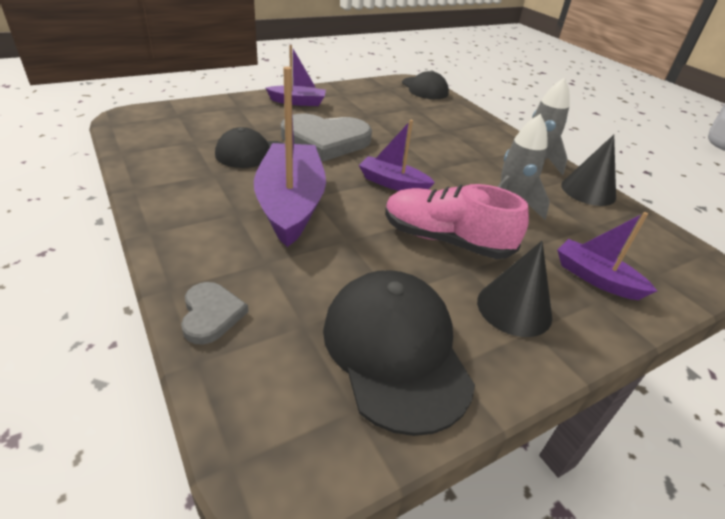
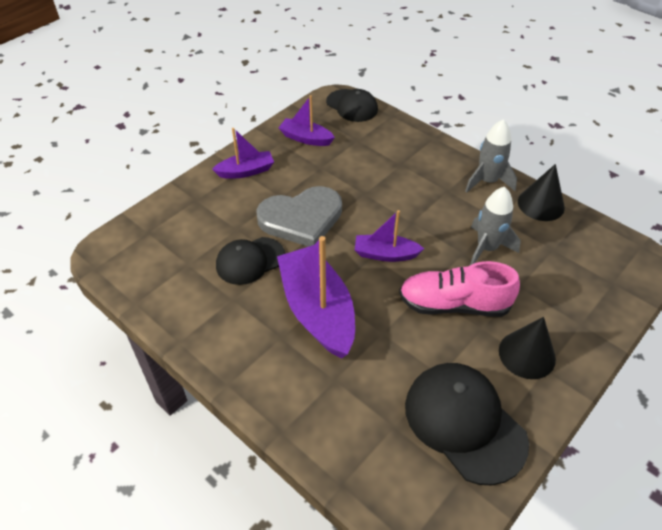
camera: 15 degrees left, 10 degrees up
grey heart [181,282,249,345] -> none
purple boat [557,212,657,300] -> purple boat moved to [279,95,335,146]

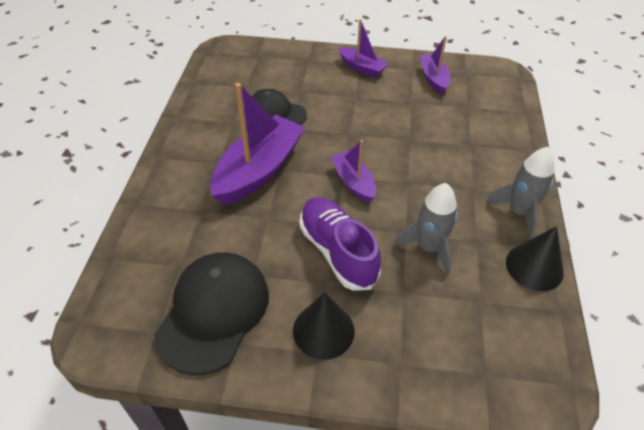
camera: 55 degrees right, 0 degrees up
grey heart [256,186,342,247] -> none
black cap [326,89,378,122] -> none
pink shoe [399,261,520,317] -> purple shoe [299,197,381,291]

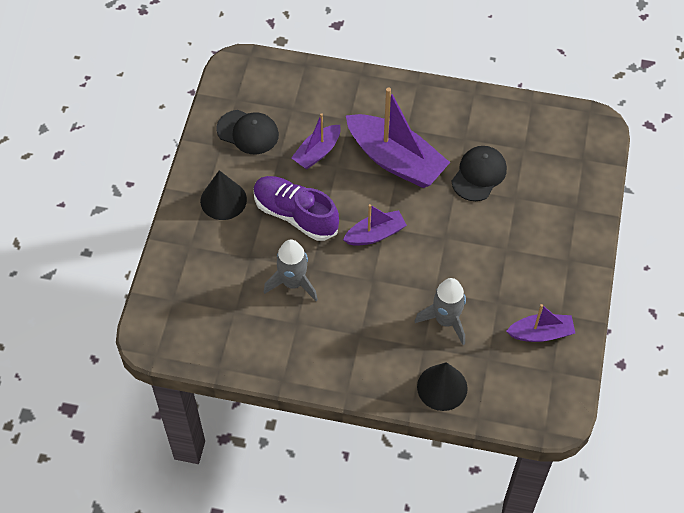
camera: 95 degrees right, 10 degrees up
black cap [154,252,269,375] -> black cap [216,110,279,154], size x0.65
purple shoe [299,197,381,291] -> purple shoe turned 120 degrees counterclockwise [254,176,339,241]
purple boat [338,19,388,78] -> purple boat moved to [291,113,341,169]
grey rocket [486,147,554,239] -> grey rocket moved to [415,278,466,345]
black cone [506,226,564,291] -> black cone moved to [417,362,468,411]

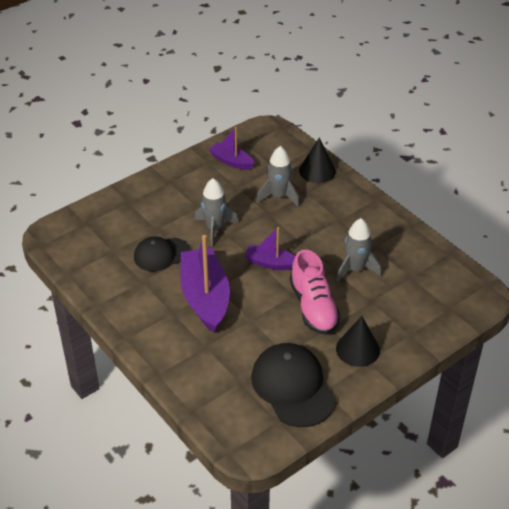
camera: 140 degrees left, 15 degrees down
black cap [216,110,279,154] -> black cap [251,343,336,427], size x1.55
purple shoe [254,176,339,241] -> pink shoe [290,250,340,335]
purple boat [291,113,341,169] -> none
none -> grey rocket [195,178,238,247]

